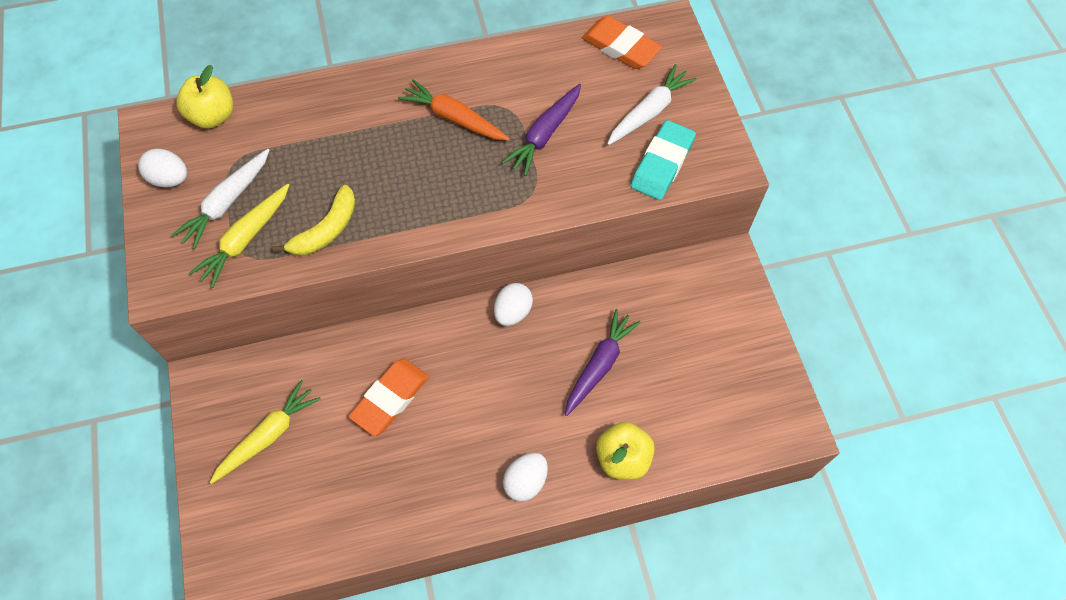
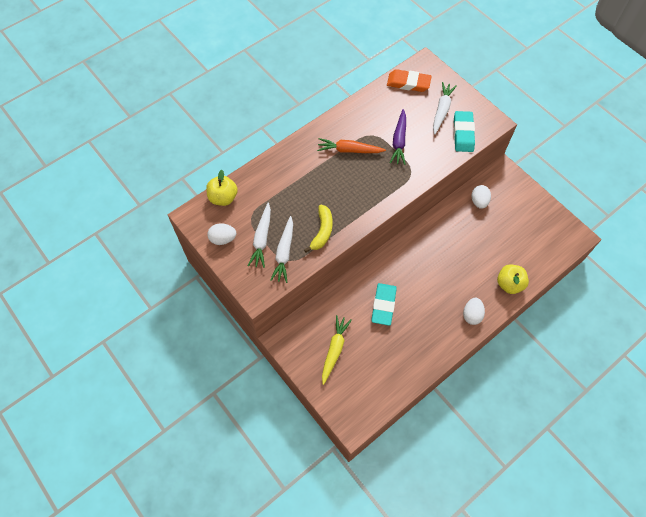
camera: 25 degrees left, 0 degrees up
yellow carrot [189,184,289,288] -> white carrot [270,216,293,283]
orange eraser [349,359,429,436] -> turquoise eraser [371,283,397,326]
white egg [494,283,533,326] -> white egg moved to [471,185,491,209]
purple carrot [565,309,641,416] -> none

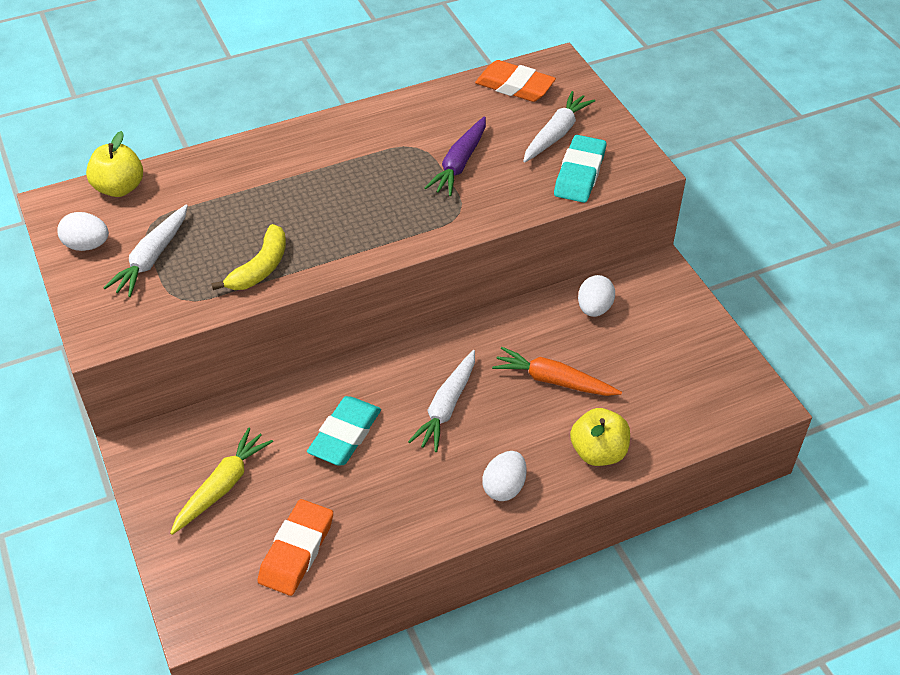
camera: 15 degrees right, 15 degrees down
white carrot [270,216,293,283] -> white carrot moved to [408,350,475,452]
orange carrot [317,138,386,153] -> orange carrot moved to [492,347,622,396]
none -> orange eraser [258,499,333,596]

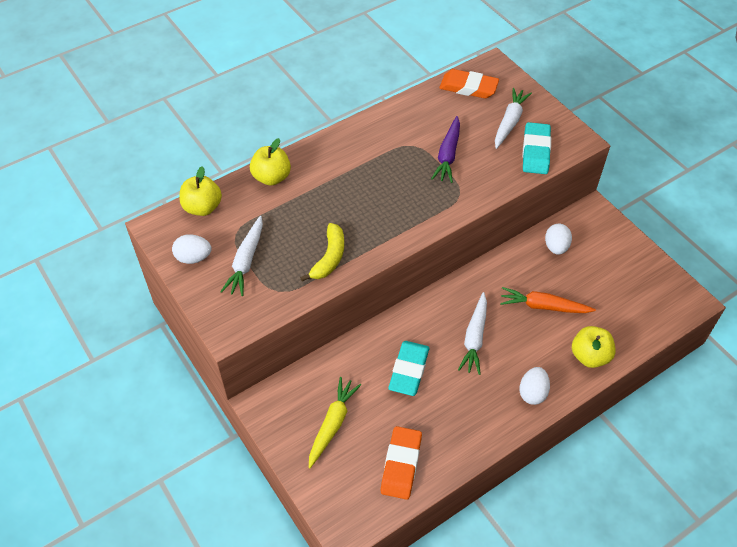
camera: 10 degrees left, 5 degrees up
none -> yellow apple [250,138,291,186]

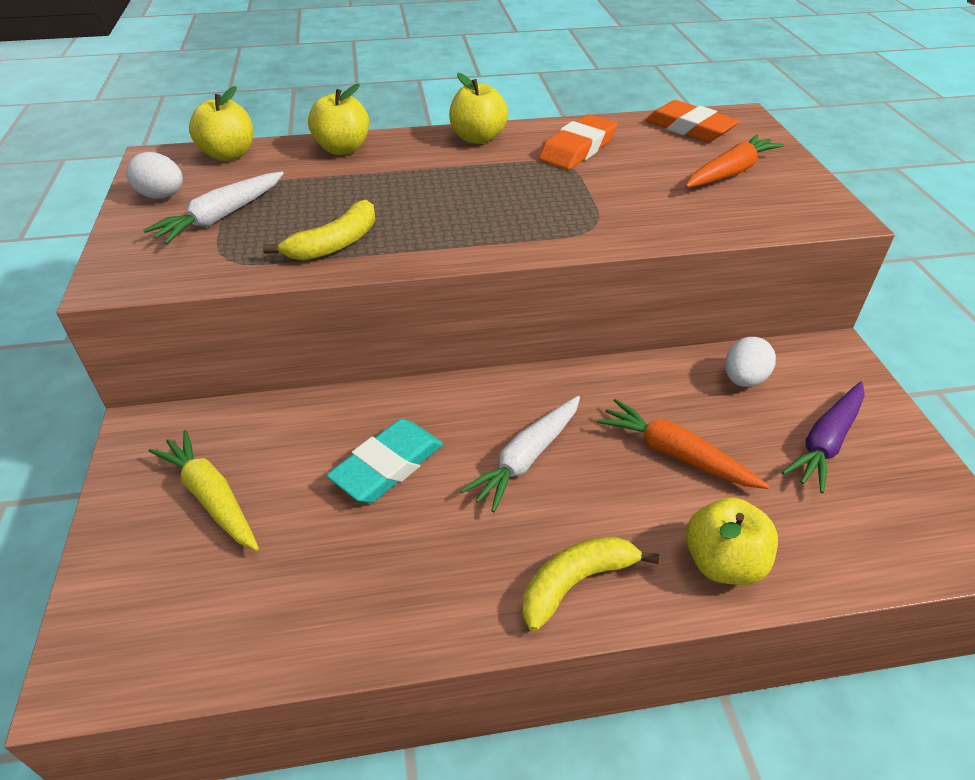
camera: 25 degrees right, 10 degrees down
yellow carrot [309,377,361,468] -> yellow carrot turned 90 degrees counterclockwise [149,430,259,551]
orange eraser [381,426,422,500] -> orange eraser moved to [539,114,617,170]
purple carrot [431,116,460,183] -> purple carrot moved to [782,382,865,493]
white carrot [495,88,532,149] -> orange carrot [685,134,784,188]
white egg [519,367,550,405] -> yellow banana [522,536,659,631]
turquoise eraser [522,122,551,174] -> none
none -> yellow apple [449,73,508,144]

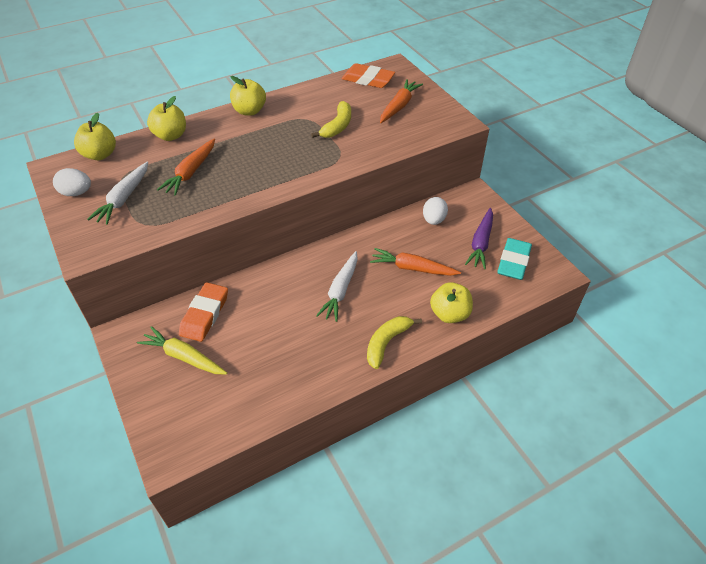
camera: 20 degrees left, 5 degrees up
yellow banana [263,200,375,261] -> yellow banana moved to [311,101,351,138]
turquoise eraser [326,419,443,503] -> turquoise eraser moved to [497,238,532,280]
orange eraser [539,114,617,170] -> orange eraser moved to [179,283,228,342]
none -> orange carrot [157,139,215,196]

